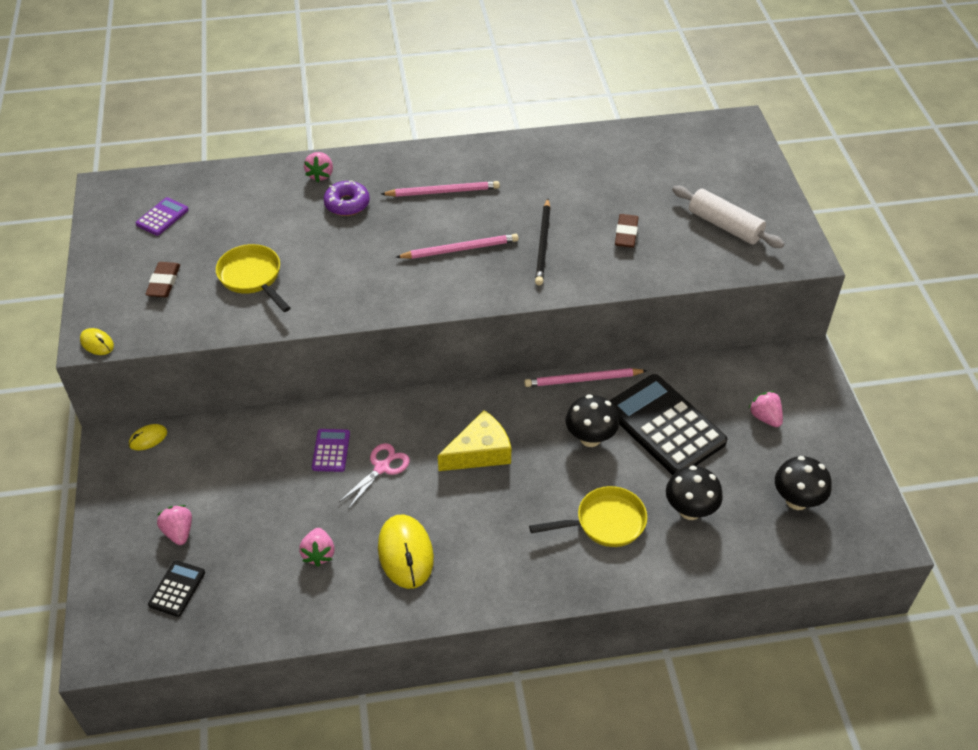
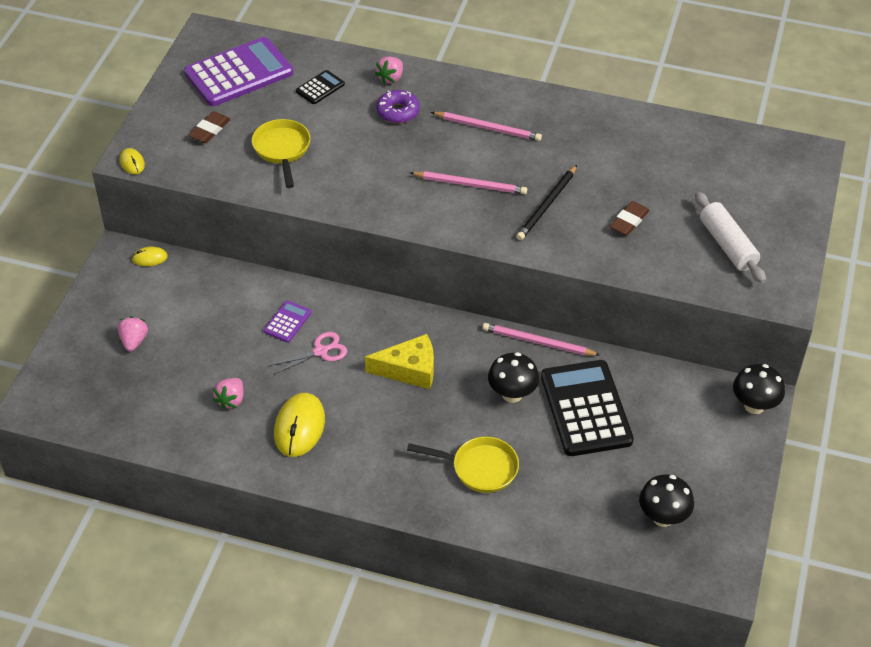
camera: 25 degrees right, 0 degrees up
purple calculator [136,197,189,236] -> purple calculator [184,37,294,106], size x2.21
black calculator [148,560,205,617] -> black calculator moved to [296,70,345,104]
black mushroom [666,465,723,520] -> black mushroom moved to [733,364,785,414]
pink strawberry [749,391,783,427] -> none

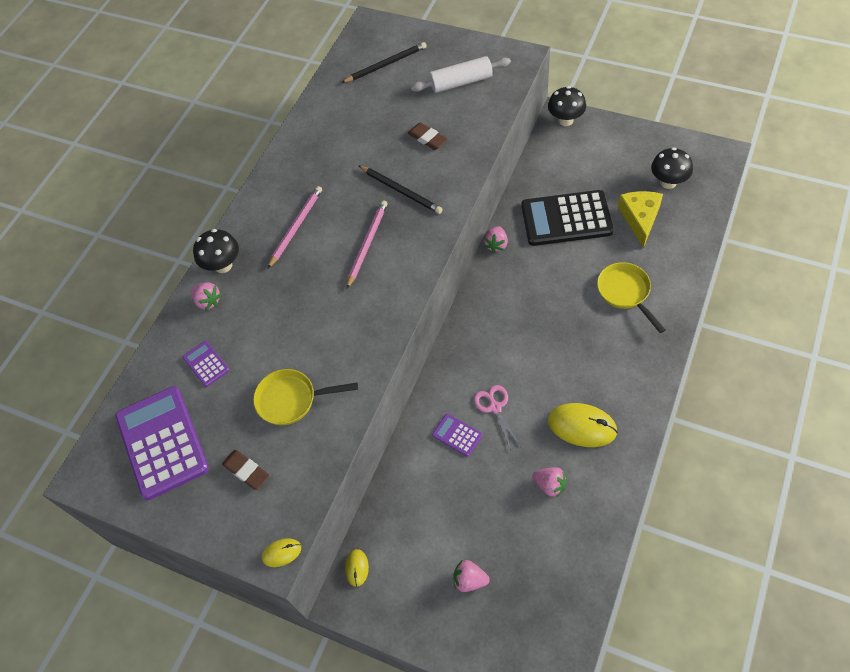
camera: 75 degrees left, 10 degrees up
black calculator [296,70,345,104] -> purple calculator [183,341,229,387]
yellow cheese [365,334,434,389] -> yellow cheese moved to [618,191,663,248]
purple donut [376,90,420,123] -> none
yellow pan [407,437,519,493] -> yellow pan turned 45 degrees counterclockwise [597,262,665,333]
pink pencil [482,323,600,356] -> pink strawberry [483,226,508,253]
black mushroom [488,352,539,403] -> black mushroom moved to [193,229,239,273]
none -> black pencil [341,42,427,83]

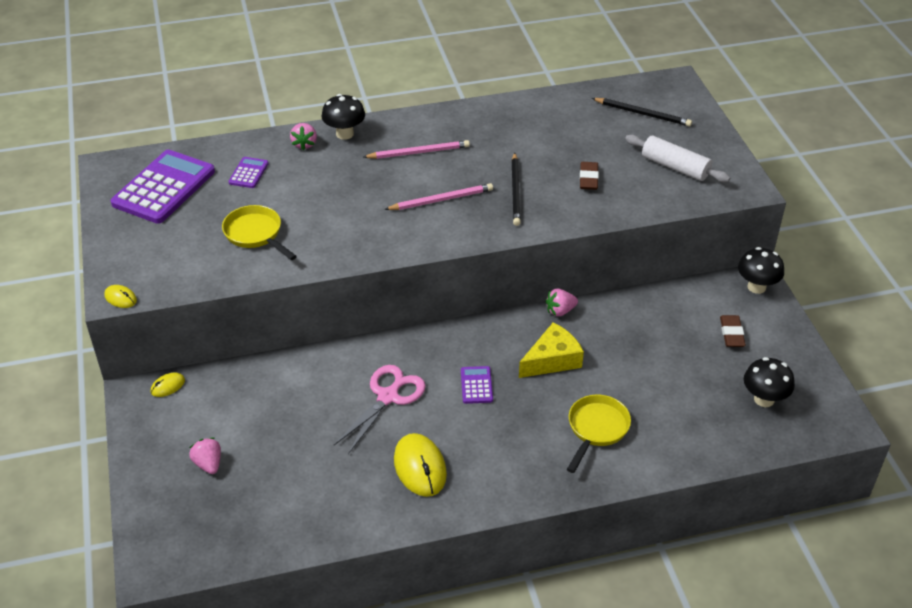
camera: 45 degrees right, 15 degrees down
brown eraser [222,450,269,490] -> brown eraser moved to [720,315,746,347]
purple calculator [432,414,482,457] -> purple calculator moved to [461,366,493,404]
pink scissors [474,385,521,450] -> pink scissors [334,365,426,454], size x1.52
black calculator [521,190,614,246] -> none
pink strawberry [532,467,567,498] -> none
yellow cheese [618,191,663,248] -> yellow cheese moved to [519,322,584,378]

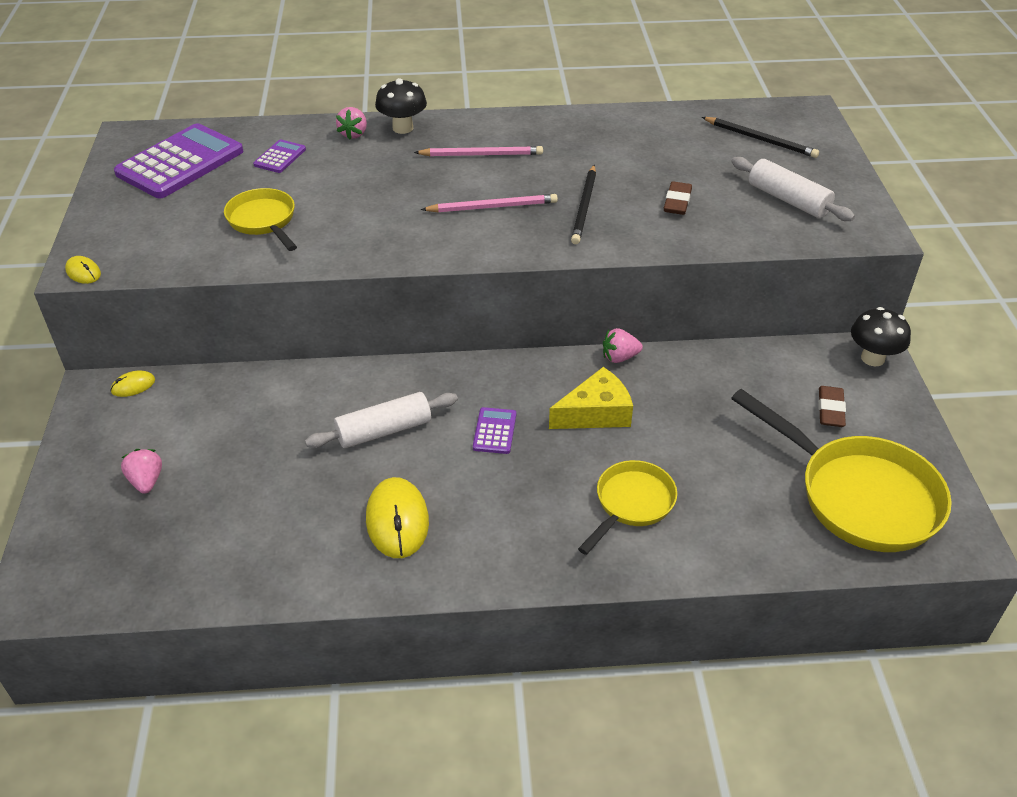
camera: 10 degrees right, 0 degrees up
pink scissors [334,365,426,454] -> white rolling pin [305,392,458,448]
black mushroom [744,357,795,407] -> yellow pan [731,389,952,552]

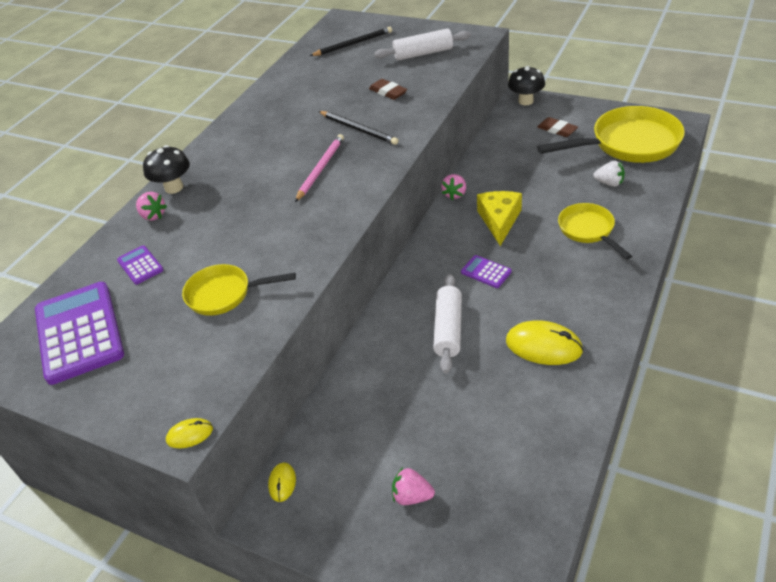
camera: 55 degrees left, 0 degrees up
pink pencil [414,146,543,156] -> none
none -> white strawberry [593,161,625,187]

